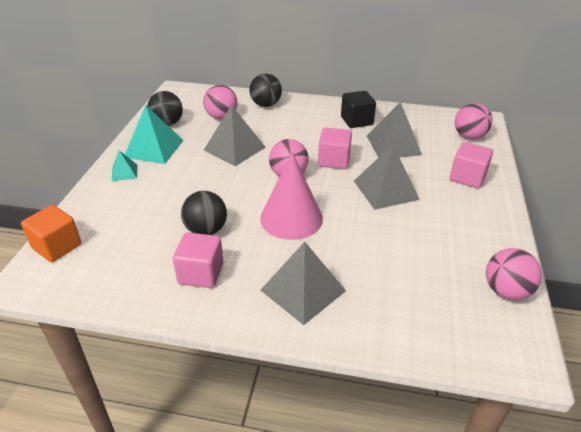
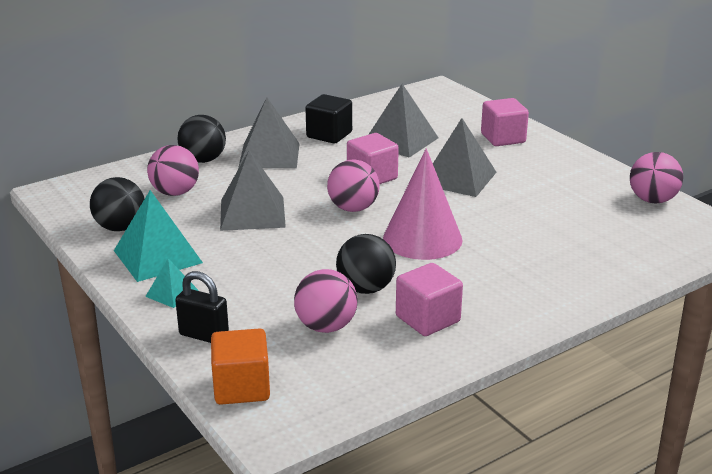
camera: 45 degrees left, 10 degrees down
grey pyramid [261,242,346,325] -> grey pyramid moved to [238,97,300,168]
pink ball [455,103,492,139] -> pink ball moved to [294,269,358,333]
none -> black padlock [175,271,229,343]

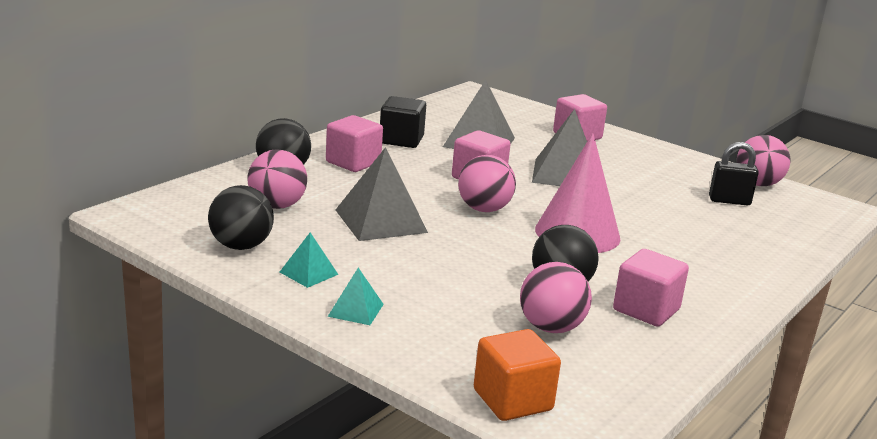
camera: 20 degrees left, 5 degrees down
turquoise pyramid [114,190,203,282] -> turquoise pyramid [280,232,339,288], size x0.52
black padlock [175,271,229,343] -> black padlock moved to [709,142,759,206]
grey pyramid [238,97,300,168] -> pink cube [326,115,383,172]

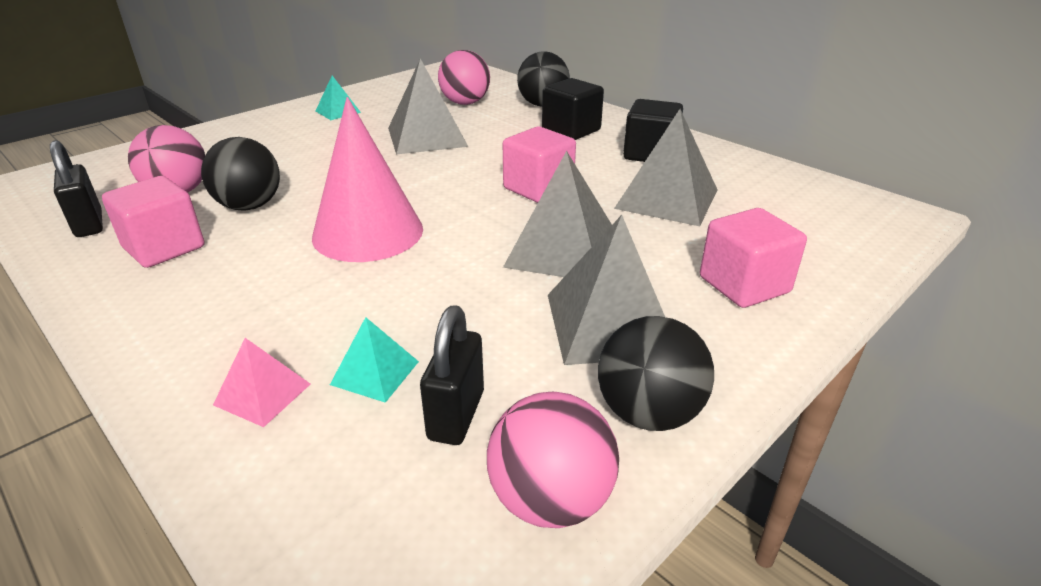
camera: 100 degrees right, 10 degrees up
black ball [208,185,274,250] -> black ball moved to [598,316,714,431]
pink cube [326,115,383,172] -> black cube [542,78,604,140]
turquoise pyramid [328,268,384,325] -> turquoise pyramid moved to [330,317,419,403]
pink ball [458,155,516,212] -> none
orange cube [474,329,561,421] -> none
none -> black padlock [50,140,103,237]
none -> pink pyramid [213,338,310,427]
none -> grey pyramid [548,215,665,365]

